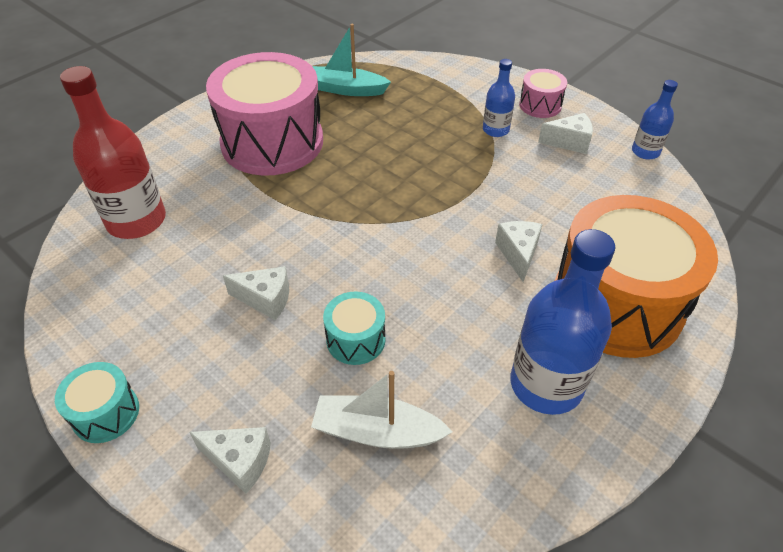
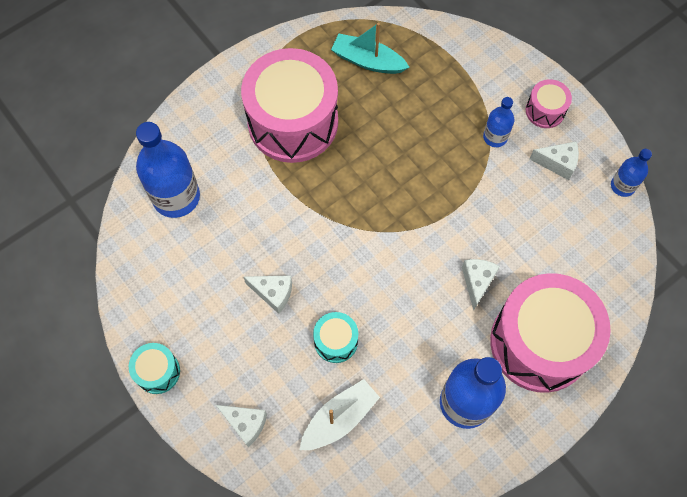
camera: 10 degrees right, 20 degrees up
red bottle [60,66,166,239] -> blue bottle [136,122,200,218]
white boat [311,371,453,449] -> white boat turned 120 degrees clockwise [300,379,380,450]
orange drum [555,195,718,358] -> pink drum [490,273,611,393]

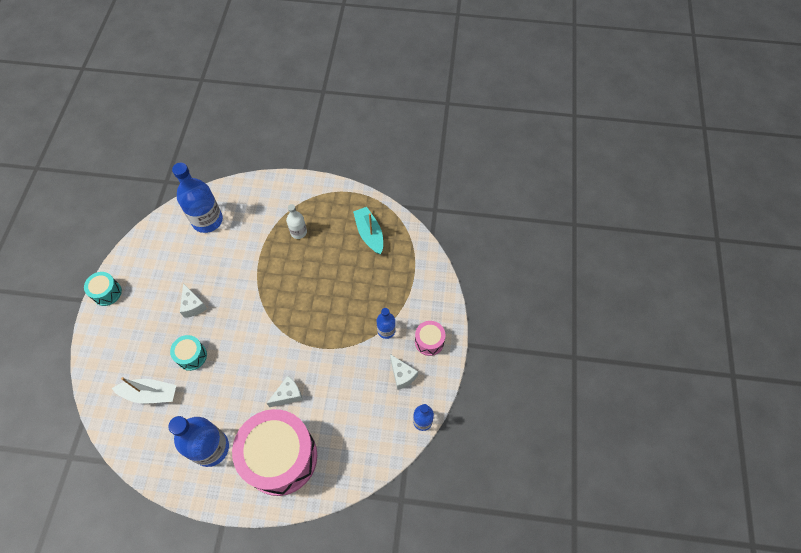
camera: 45 degrees right, 5 degrees down
white cheese [216,405,267,447] -> none
pink drum [241,48,338,163] -> white bottle [286,204,307,239]

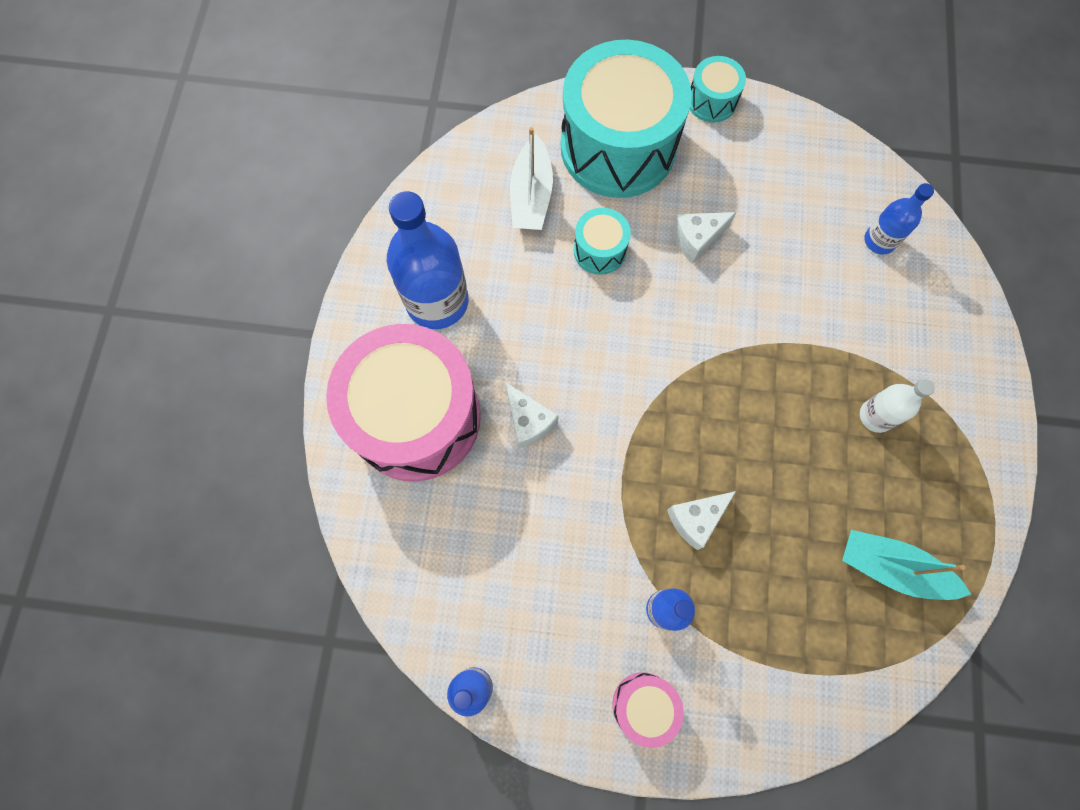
camera: 90 degrees right, 10 degrees up
blue bottle [172,163,223,233] -> blue bottle [864,183,934,254], size x0.53
turquoise boat [353,207,383,254] -> turquoise boat turned 135 degrees counterclockwise [842,530,971,600]
white cheese [390,354,418,390] -> white cheese moved to [667,491,736,550]
none -> turquoise drum [561,40,692,198]

